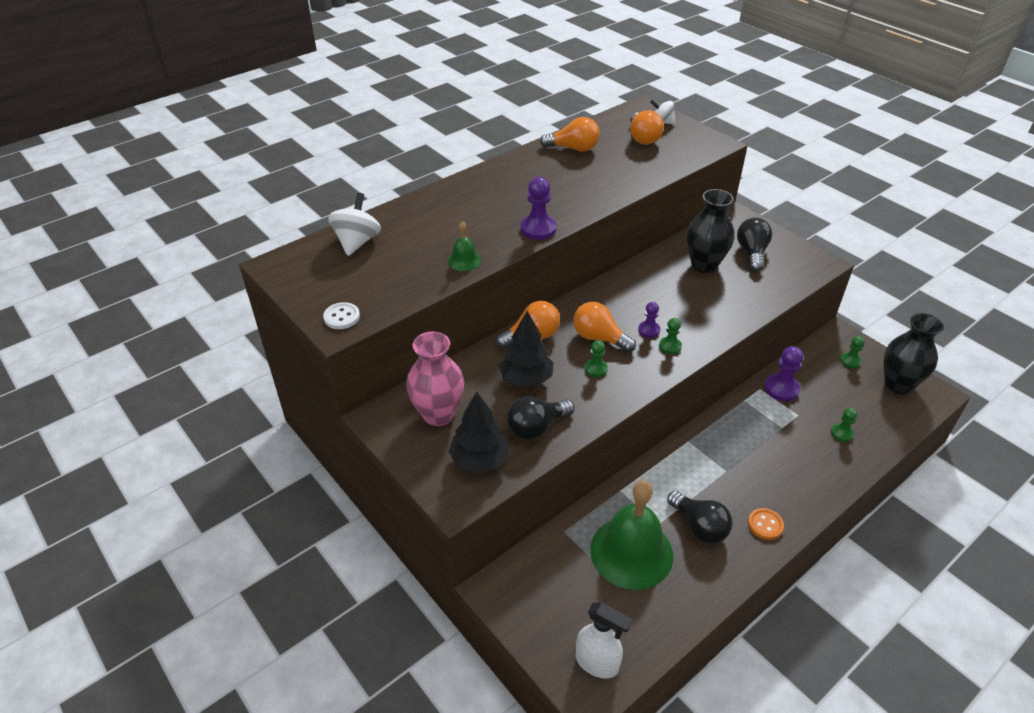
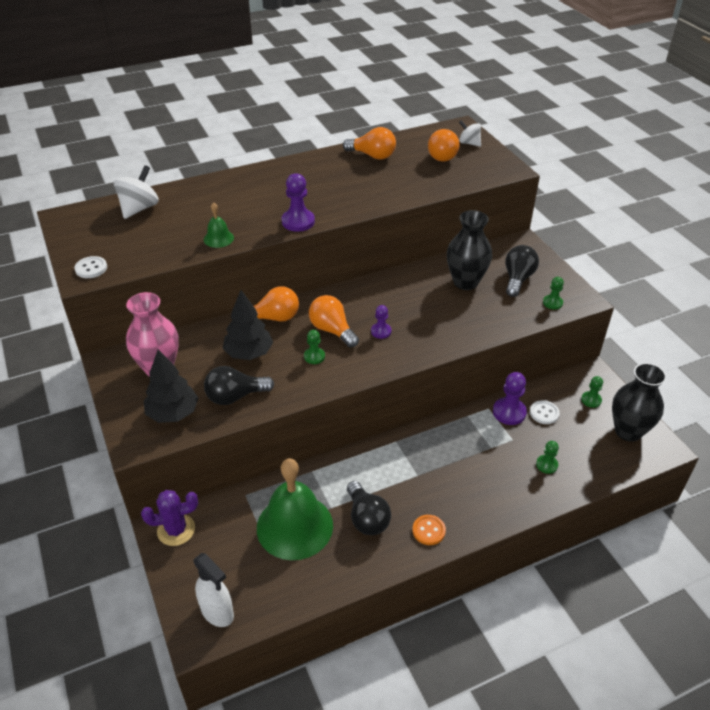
camera: 15 degrees right, 0 degrees up
green pawn [659,318,682,354] -> green pawn moved to [543,277,564,309]
none -> purple cactus [141,490,198,546]
none -> white button [530,400,560,424]

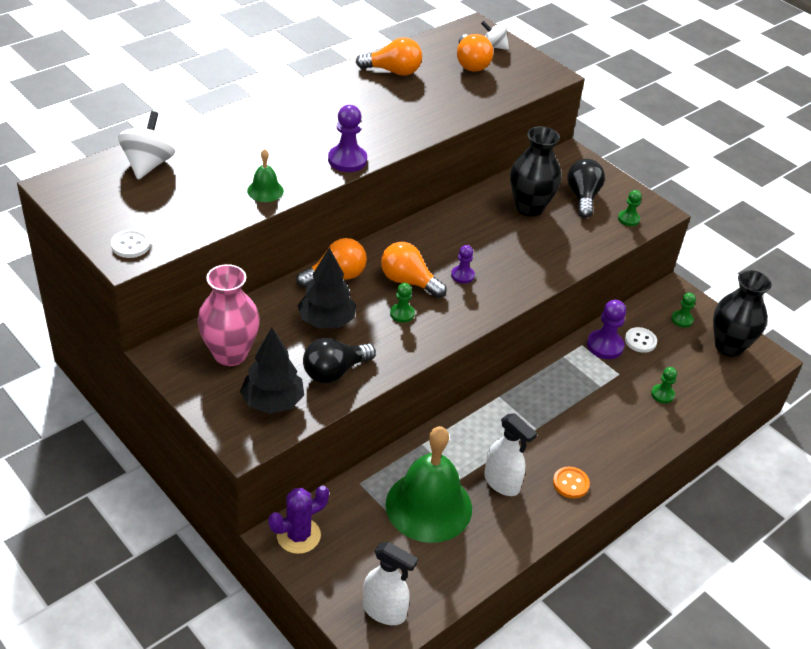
camera: 20 degrees left, 0 degrees up
black light bulb [347,481,391,535] -> white spray bottle [484,413,537,496]

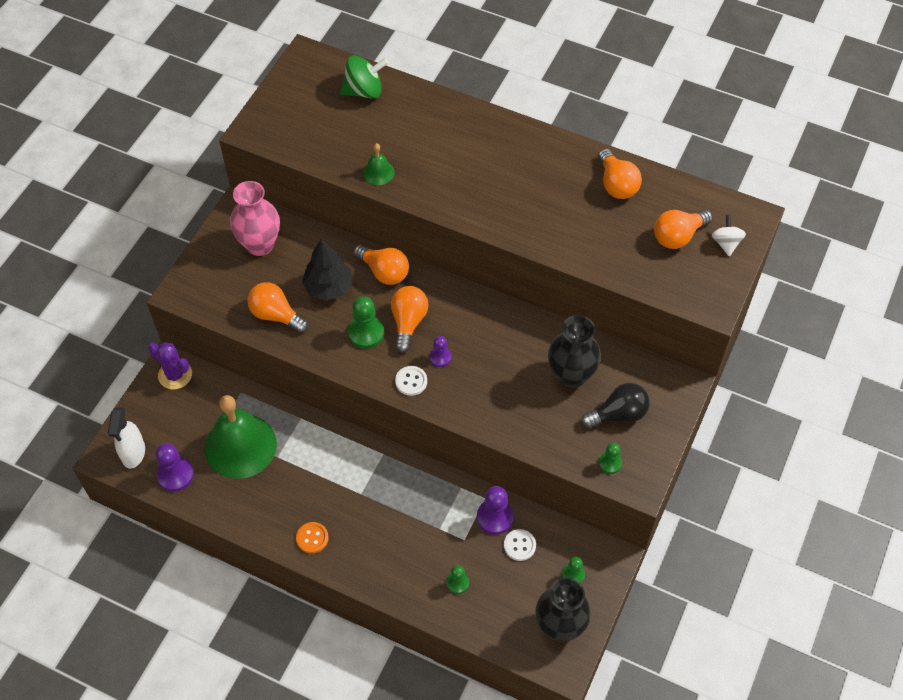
camera: 70 degrees right, 15 degrees up
white button [111,230,150,258] -> white button moved to [395,366,427,396]
white spinning top [118,111,175,180] -> green spinning top [340,55,388,99]
black tree [240,328,304,414] -> none
black light bulb [303,338,376,383] -> orange light bulb [247,282,308,333]
purple pawn [328,105,367,172] -> purple pawn moved to [156,443,194,492]
green pawn [390,283,415,323] -> green pawn [348,296,384,349], size x1.65
white spray bottle [484,413,537,496] -> none

